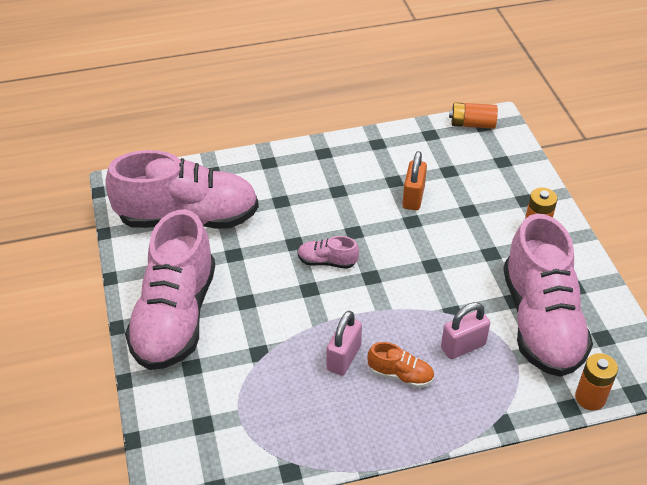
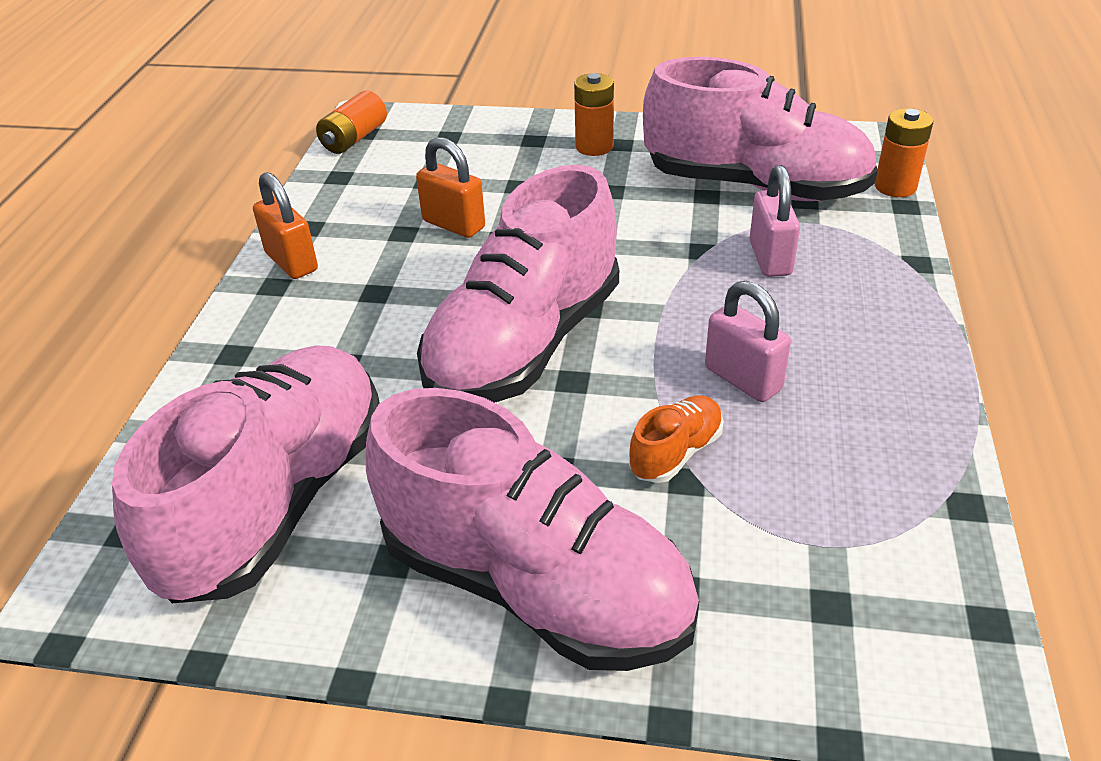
camera: 65 degrees left, 5 degrees down
pink shoe [298,236,359,269] -> pink shoe [417,165,619,403], size x2.45
orange shoe [368,342,434,388] -> orange shoe moved to [629,396,724,483]
none -> orange padlock [253,172,318,279]

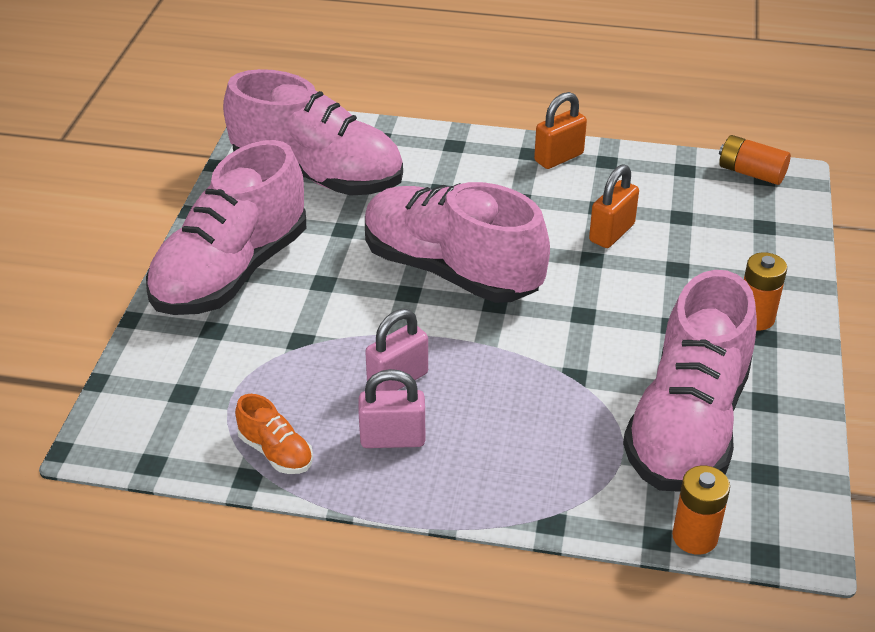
camera: 90 degrees right, 0 degrees up
orange shoe [629,396,724,483] -> orange shoe moved to [235,394,313,474]
pink padlock [749,165,800,277] -> pink padlock moved to [358,369,425,448]

